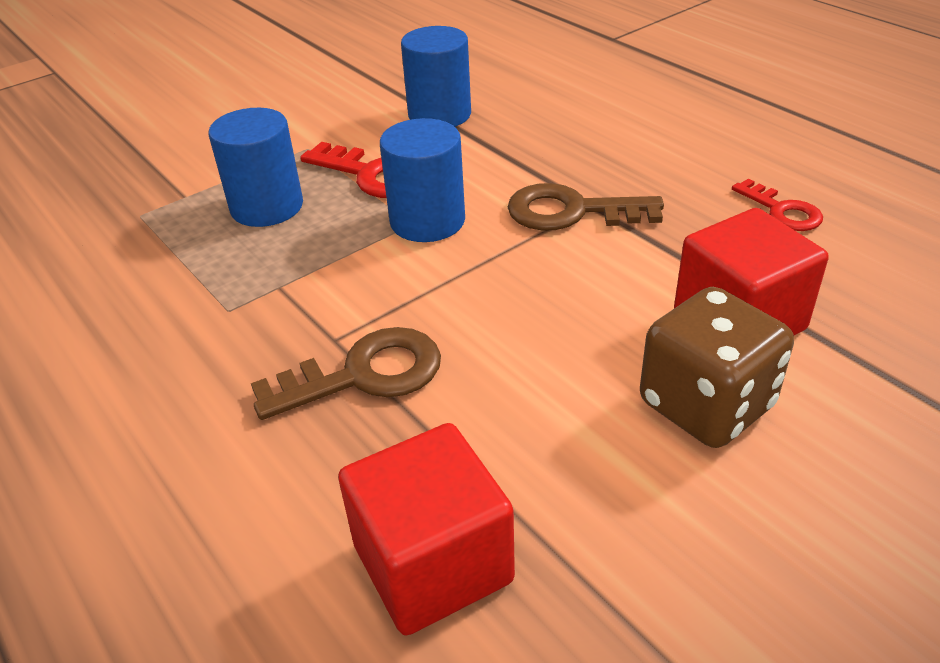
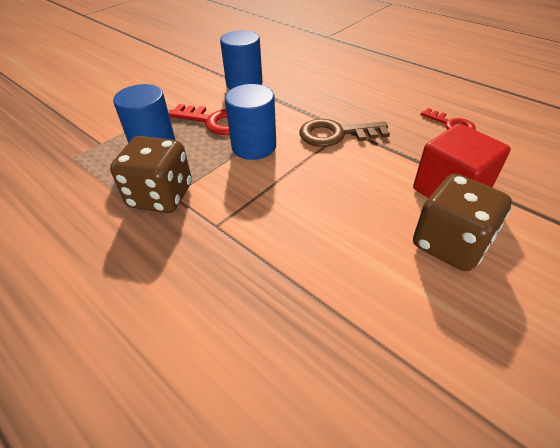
camera: 10 degrees left, 5 degrees up
brown key [251,327,441,420] -> none
red cube [338,423,515,636] -> none
none -> brown dice [110,136,192,213]

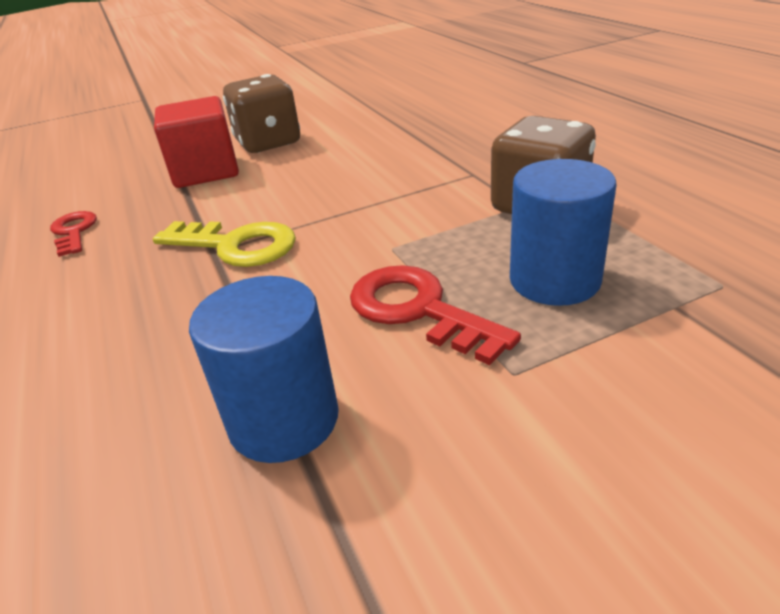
camera: 155 degrees left, 10 degrees down
blue cylinder [225,84,276,160] -> none
brown key [299,119,390,147] -> yellow key [153,221,296,267]

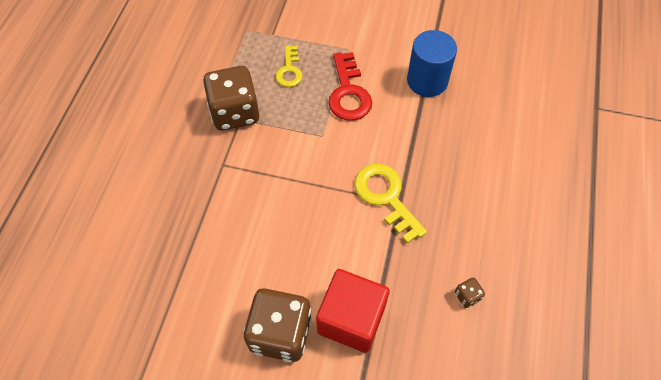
camera: 145 degrees left, 25 degrees up
red key [50,211,97,257] -> brown dice [455,278,485,308]
blue cylinder [510,159,617,306] -> yellow key [276,45,303,87]

